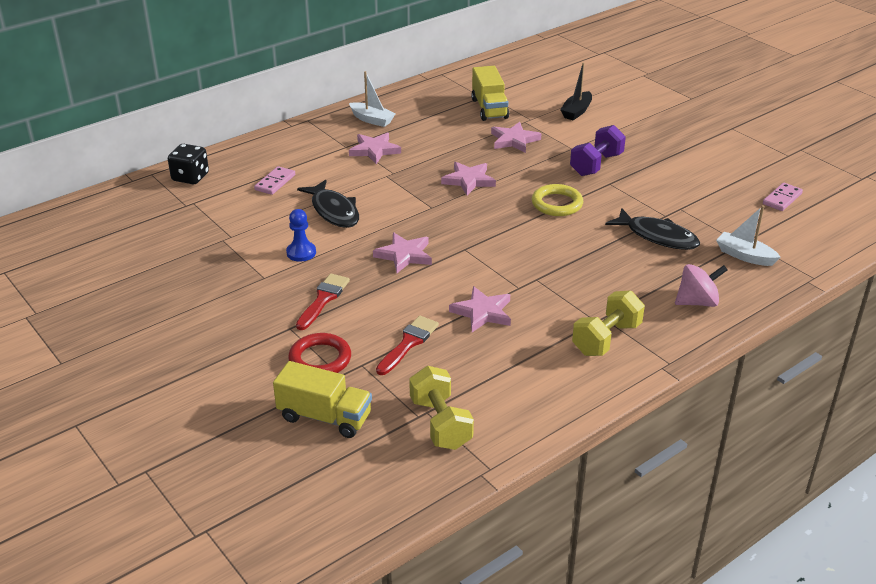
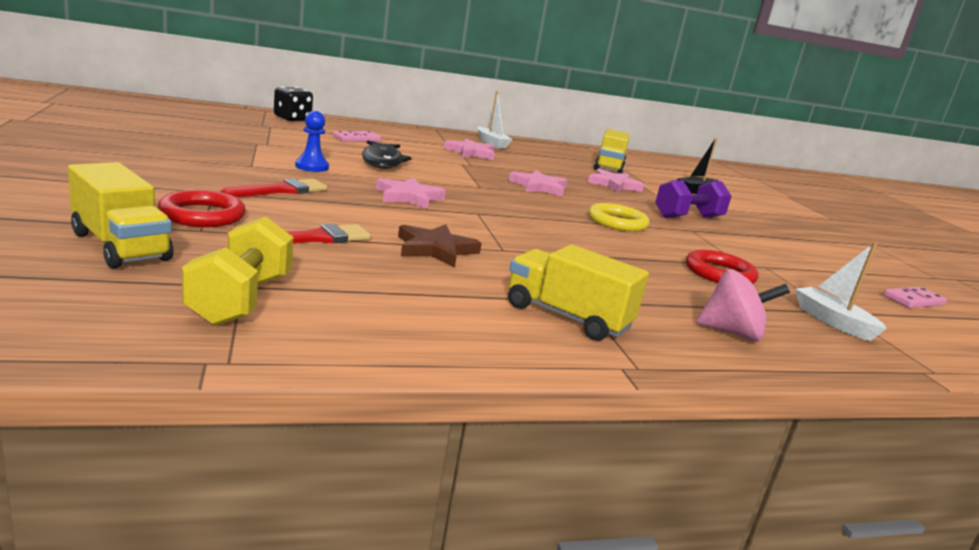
camera: 20 degrees right, 15 degrees down
pink star [449,286,511,332] -> brown star [398,224,482,267]
yellow dumbbell [572,290,645,356] -> yellow truck [508,244,649,341]
black fish [605,208,700,250] -> red ring [686,250,759,284]

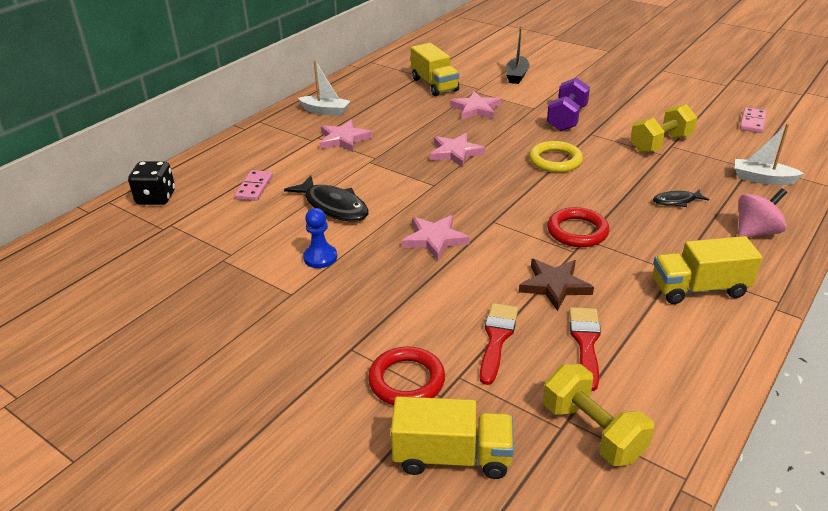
camera: 35 degrees left, 15 degrees up
red brush [221,178,327,197] -> red brush moved to [569,307,601,391]
red ring [686,250,759,284] -> red ring moved to [547,207,609,247]
none -> yellow dumbbell [630,104,697,153]
none -> black fish [653,189,709,207]

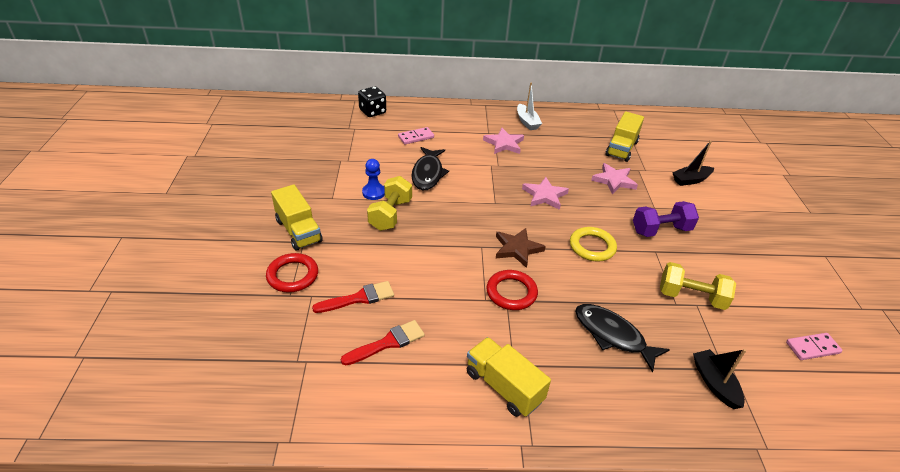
camera: 50 degrees right, 5 degrees up
yellow truck [391,396,514,479] -> yellow truck moved to [271,184,323,251]
pink star [402,215,470,261] -> none
brown star [519,259,594,311] -> brown star moved to [496,228,546,268]
yellow dumbbell [543,364,654,466] -> yellow dumbbell moved to [367,176,412,231]
black fish [653,189,709,207] -> black fish [575,304,670,372], size x1.85
white boat [735,124,804,185] -> black boat [693,349,746,409]
pink spinning top [738,188,787,238] -> none

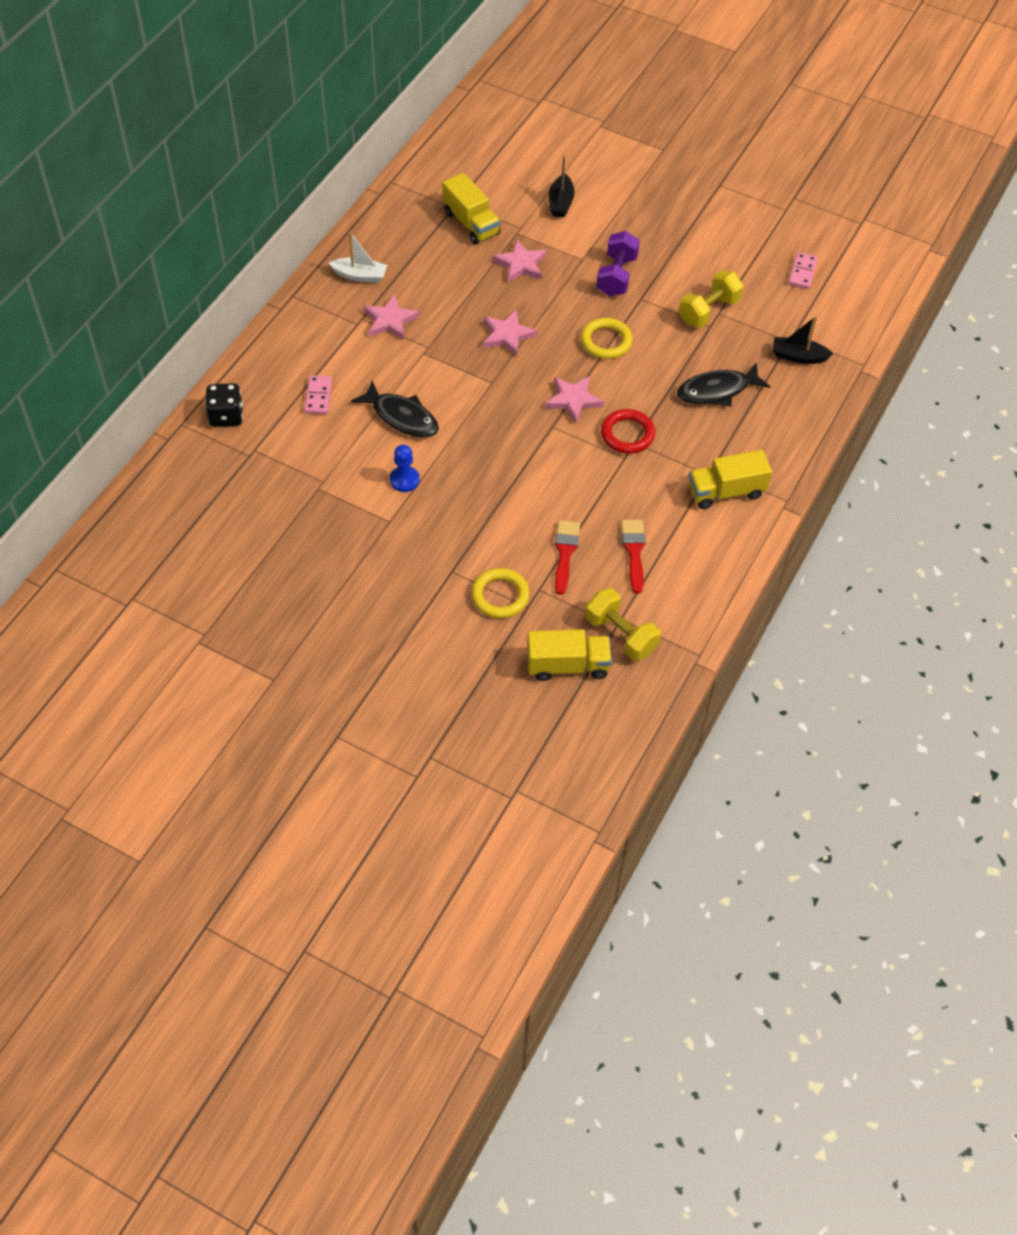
camera: 60 degrees left, 15 degrees up
red ring [266,253,318,293] -> yellow ring [471,568,530,618]
yellow truck [271,184,323,251] -> yellow truck moved to [527,629,612,681]
yellow dumbbell [367,176,412,231] -> yellow dumbbell moved to [585,588,661,661]
brown star [496,228,546,268] -> pink star [545,376,604,424]

